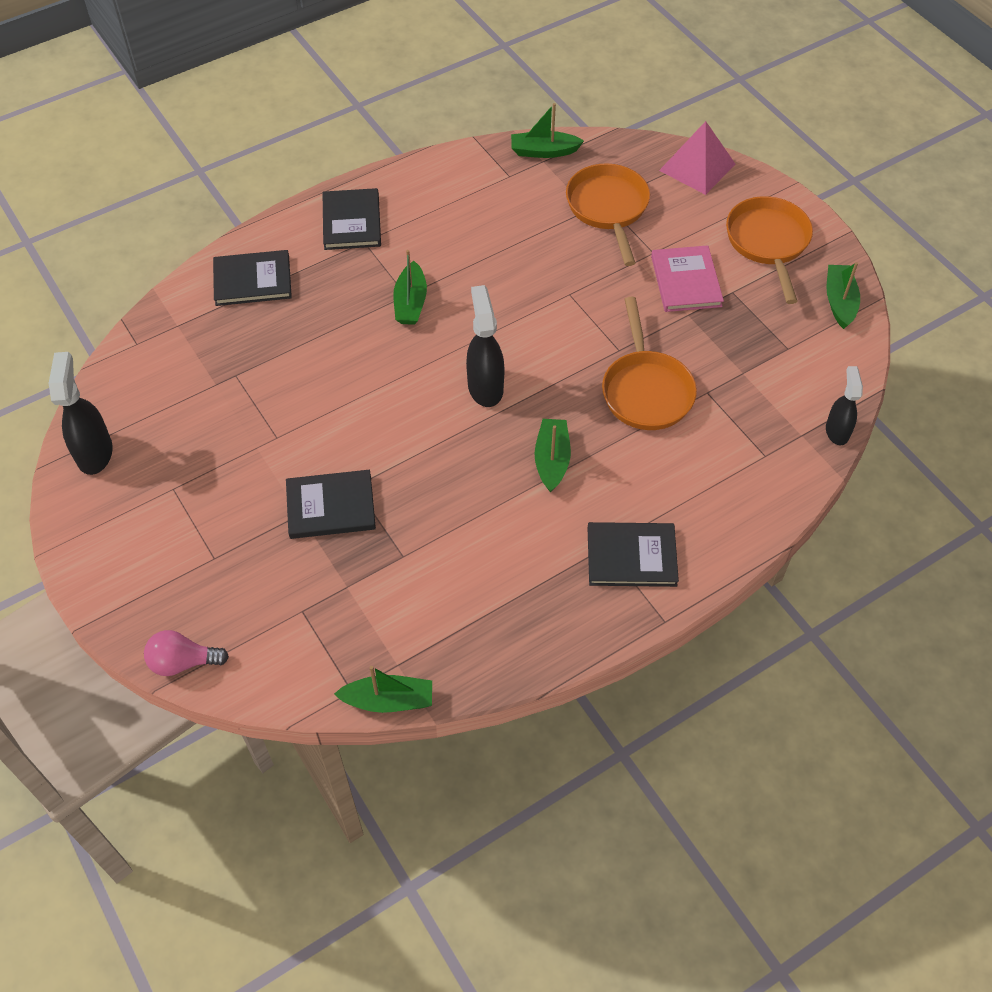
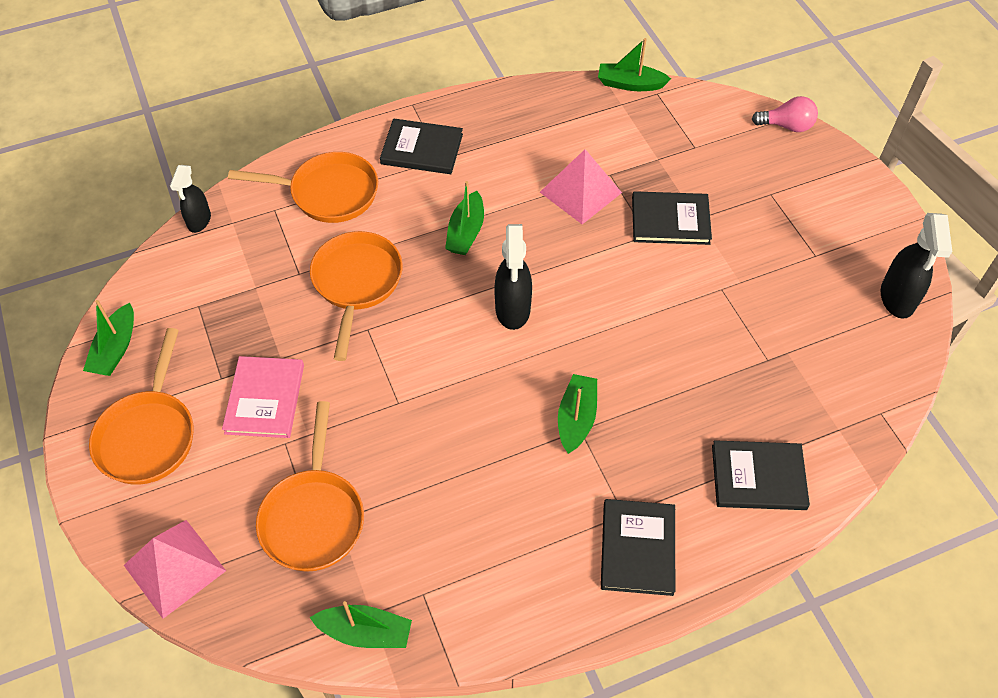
camera: 170 degrees left, 0 degrees up
none -> orange pan [228,152,378,223]
none -> pink pyramid [540,149,622,224]

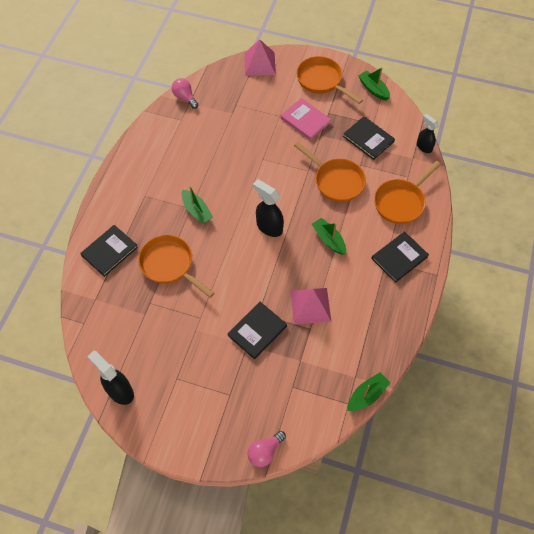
camera: 130 degrees right, 5 degrees up
orange pan [256,401,364,572] -> orange pan moved to [138,235,214,298]
green boat [310,601,412,648] -> pink light bulb [172,78,198,109]
black book [601,499,675,596] -> black book moved to [343,116,395,160]

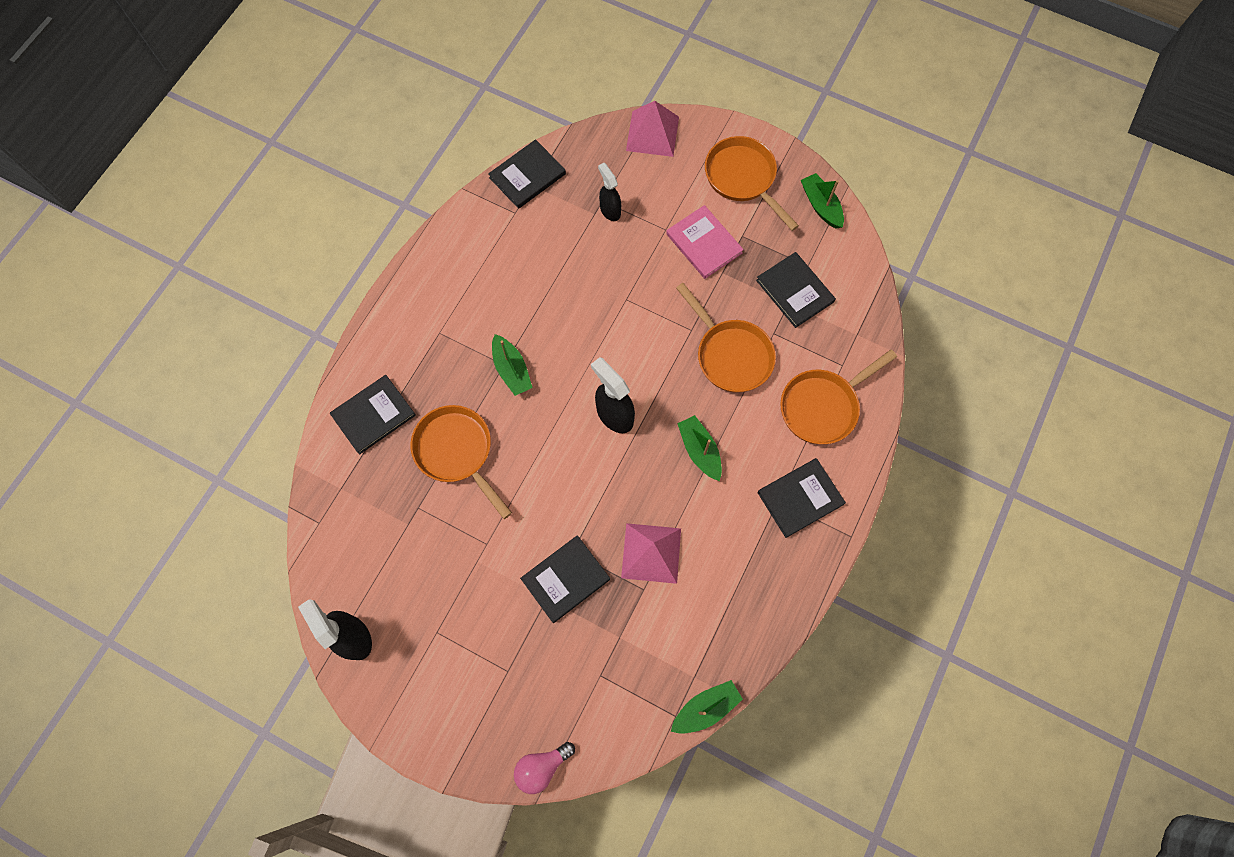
camera: 10 degrees right, 10 degrees up
pink light bulb [172,78,198,109] -> black book [488,139,566,209]
black spray bottle [417,114,439,153] -> black spray bottle moved to [598,163,621,221]

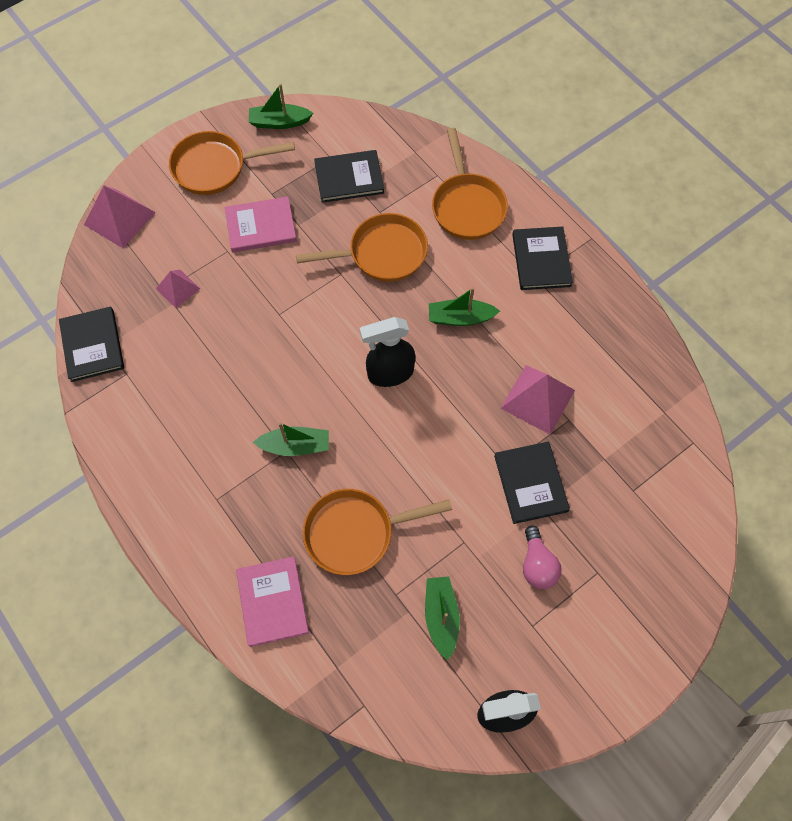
camera: 65 degrees left, 5 degrees down
black book [330,375,416,454] -> pink book [236,556,309,647]
pink light bulb [514,742,575,794] -> pink light bulb moved to [523,525,562,589]
black spray bottle [598,163,621,221] -> pink pyramid [156,270,200,308]
green boat [671,680,743,734] -> green boat moved to [425,576,460,661]

